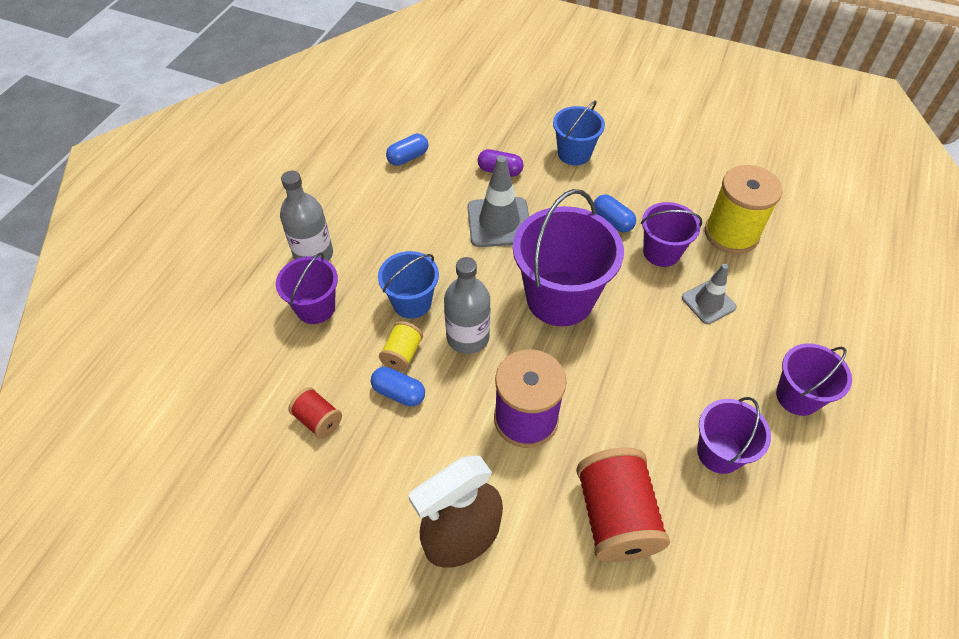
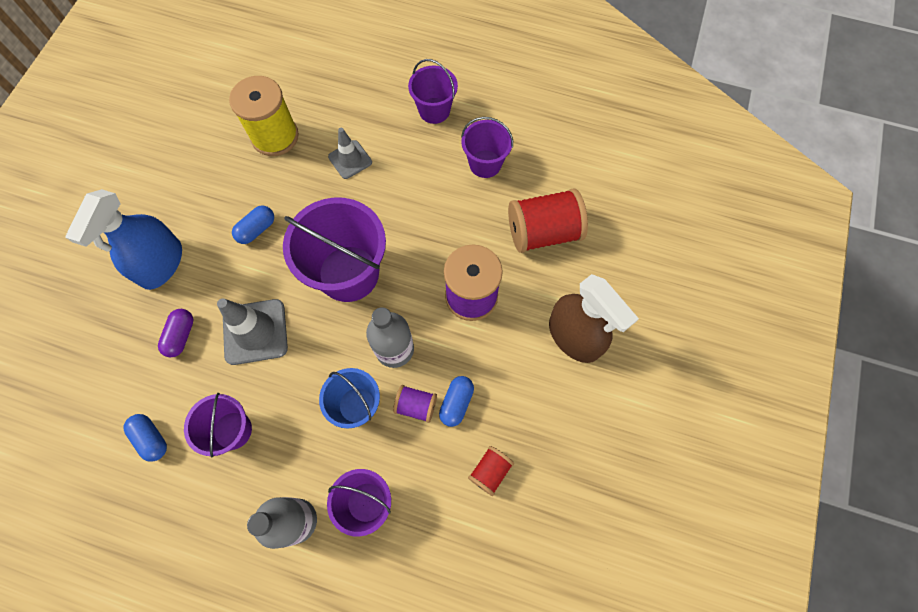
camera: 95 degrees left, 15 degrees up
yellow spool [379,321,423,371] -> purple spool [393,385,437,423]
blue bucket [553,100,605,166] -> blue spray bottle [65,189,182,290]
purple bucket [641,202,703,267] -> purple bucket moved to [184,393,252,457]

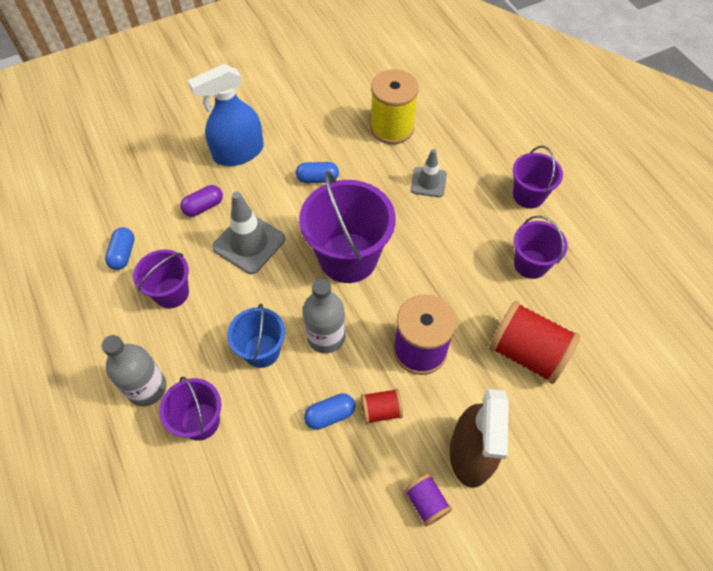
camera: 45 degrees right, 10 degrees down
purple spool [393,385,437,423] -> purple spool moved to [404,473,452,527]
red spool [468,446,514,496] -> red spool moved to [361,389,403,424]

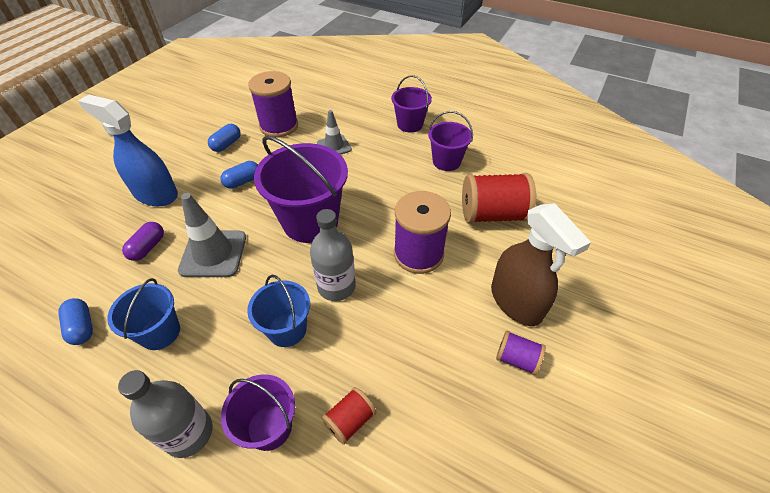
camera: 35 degrees left, 10 degrees down
purple bucket [133,249,189,308] -> blue bucket [107,278,180,350]
blue spray bottle [188,64,264,166] -> blue spray bottle turned 90 degrees clockwise [78,94,178,206]
blue capsule [304,393,355,430] -> blue capsule moved to [208,124,241,152]
red spool [361,389,403,424] -> red spool moved to [322,387,377,445]
yellow spool [370,69,419,144] -> purple spool [248,71,298,138]

